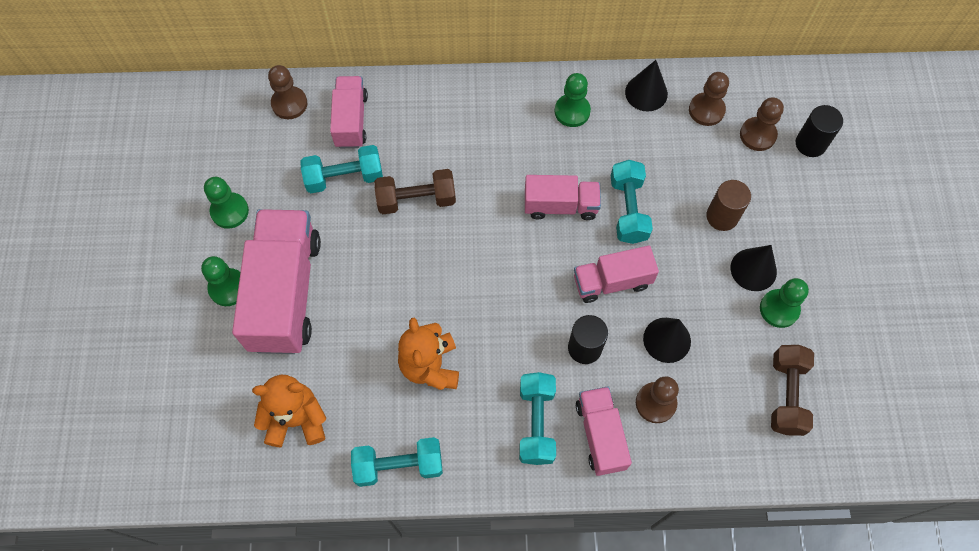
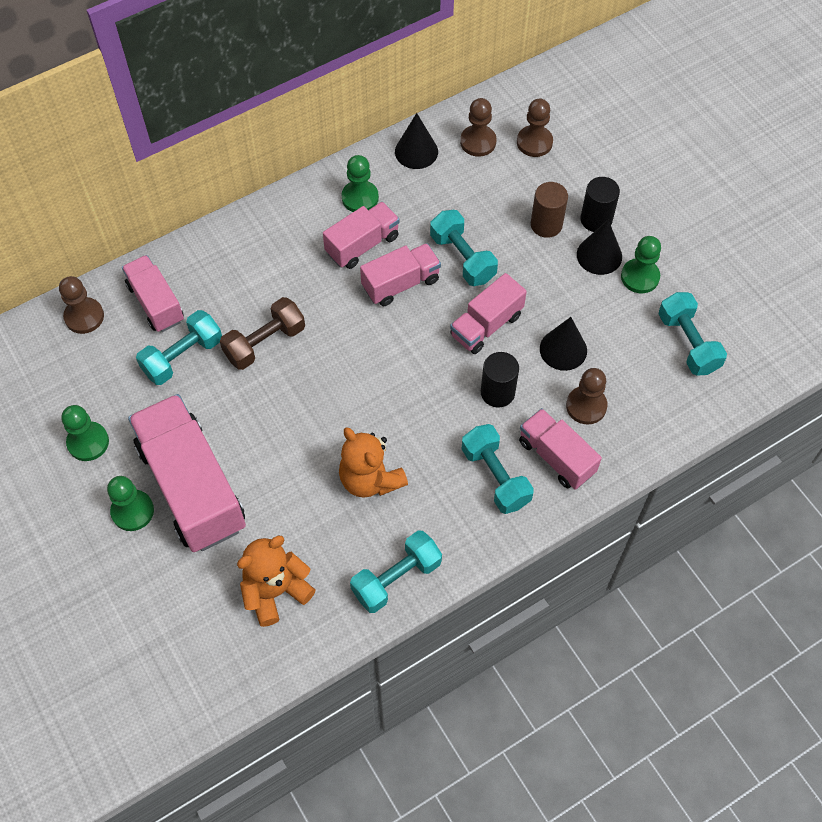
camera: 30 degrees left, 5 degrees down
brown dumbbell [771,345,814,436] -> turquoise dumbbell [659,292,727,376]
black cylinder [796,105,843,157] -> black cylinder moved to [580,177,620,232]
none -> pink truck [323,202,400,269]

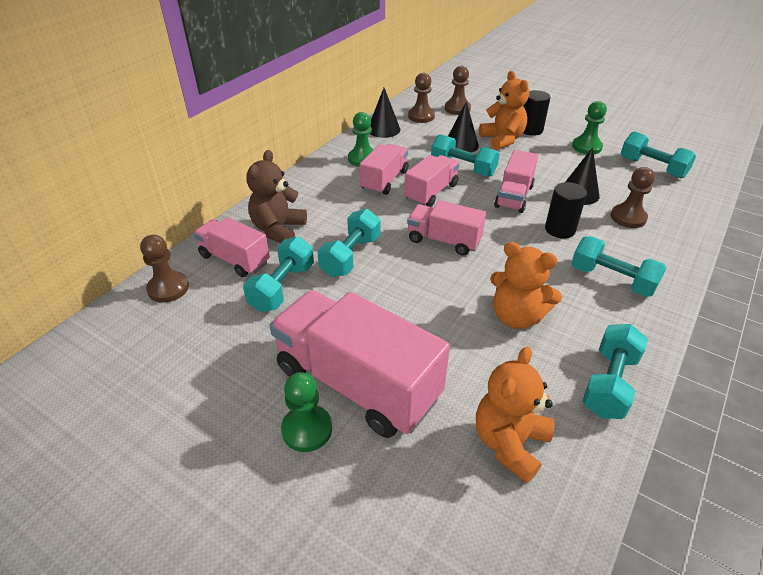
camera: 25 degrees left, 20 degrees down
green pawn [61,405,109,461] -> none
brown dumbbell [220,297,305,370] -> turquoise dumbbell [317,209,381,277]
pink truck [519,408,602,490] -> pink truck moved to [407,200,486,256]
brown cylinder [531,182,568,238] -> orange teddy bear [479,71,529,150]
black cone [577,220,622,275] -> black cone moved to [448,102,479,153]
none -> brown teddy bear [247,150,307,243]

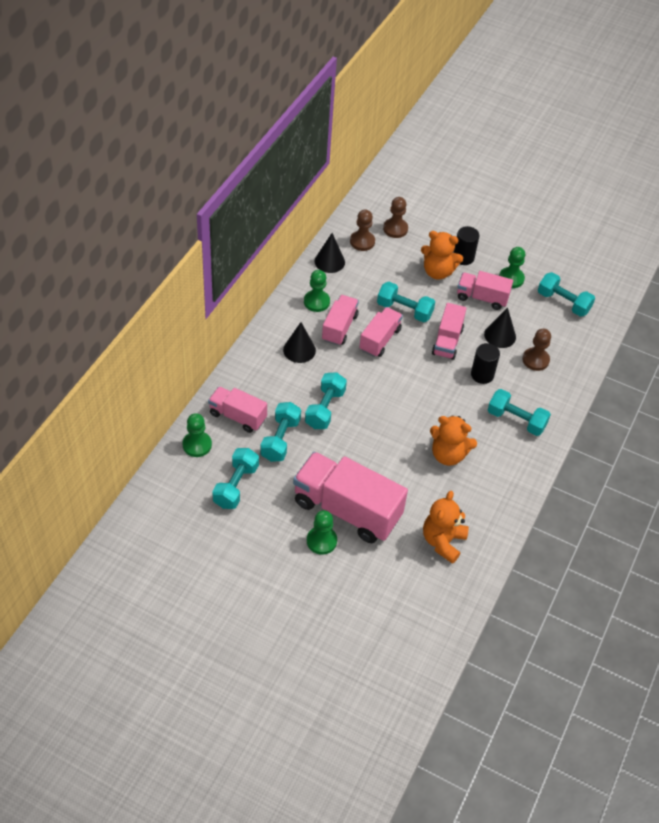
camera: 10 degrees left, 10 degrees up
brown pawn [140,235,189,303] -> green pawn [183,413,212,457]
brown teddy bear [247,150,307,243] -> none
pink truck [407,200,486,256] -> pink truck moved to [457,271,513,310]
black cone [448,102,479,153] -> black cone moved to [283,322,316,363]
orange teddy bear [479,71,529,150] -> orange teddy bear turned 135 degrees clockwise [421,231,463,280]
turquoise dumbbell [582,324,648,419] -> turquoise dumbbell moved to [212,448,259,509]

